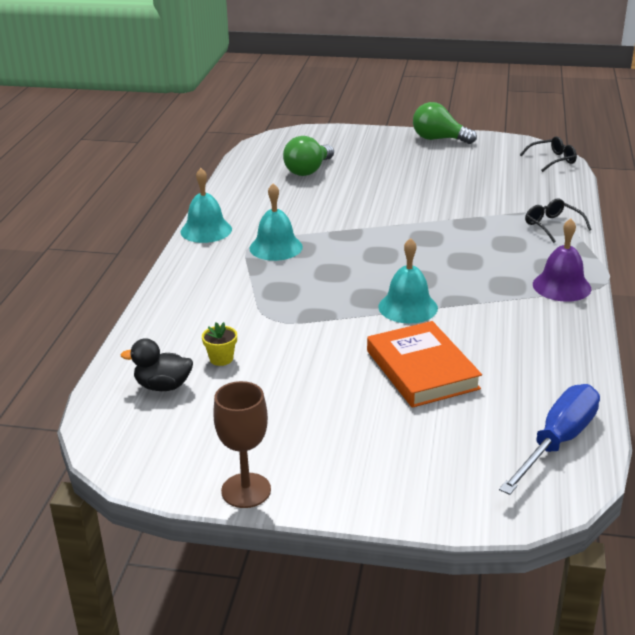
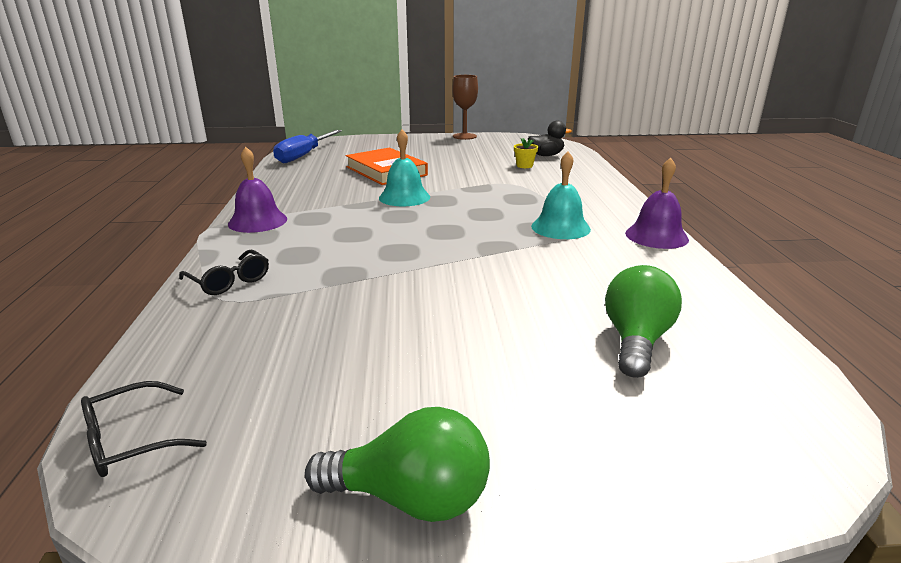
camera: 165 degrees right, 5 degrees down
turquoise bell [180,168,232,243] -> purple bell [625,158,689,249]

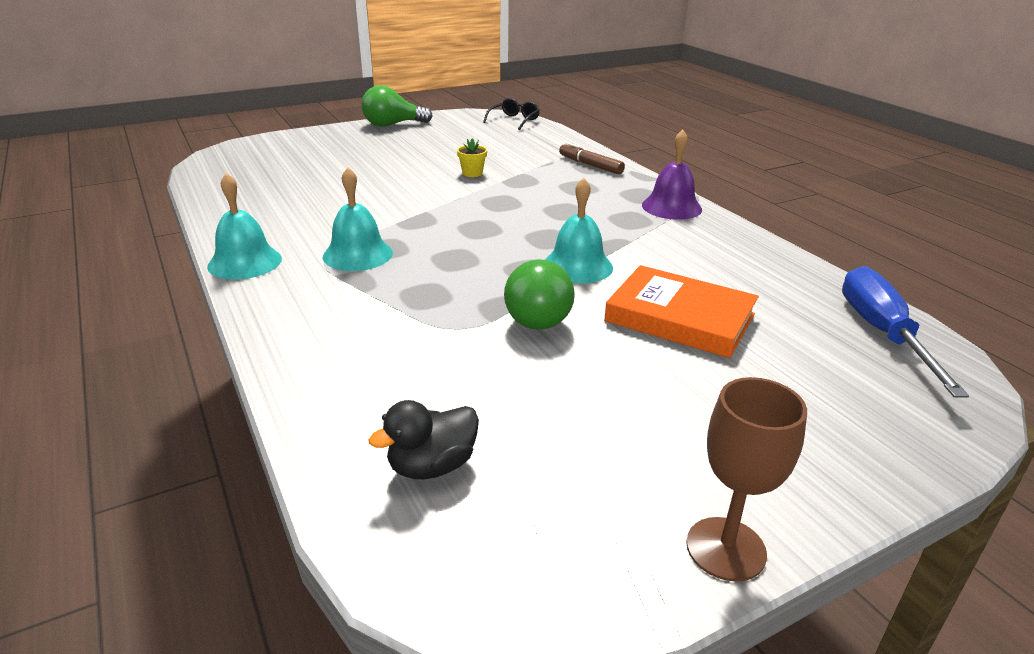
camera: 155 degrees right, 5 degrees up
black glasses [179,249,269,295] -> brown marker [559,142,625,174]
yellow flower pot [514,138,538,168] -> yellow flower pot moved to [457,138,487,177]
green light bulb [605,265,682,378] -> green light bulb moved to [504,259,575,330]
purple bell [625,158,689,249] -> turquoise bell [207,173,282,280]

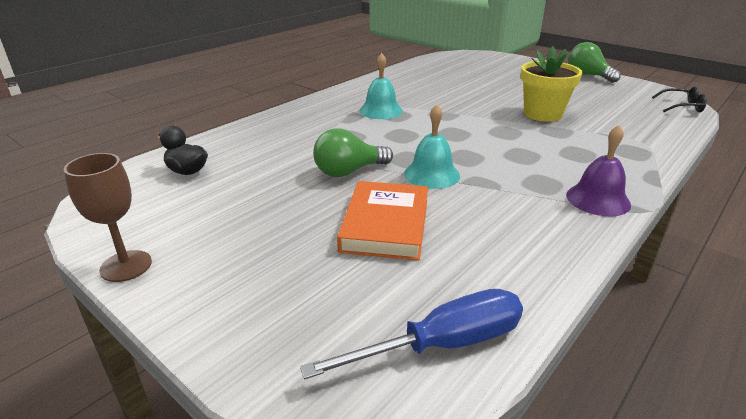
camera: 70 degrees right, 0 degrees up
turquoise bell [207,173,282,280] -> none
yellow flower pot [457,138,487,177] -> yellow flower pot [521,46,583,122], size x2.29
brown marker [559,142,625,174] -> none

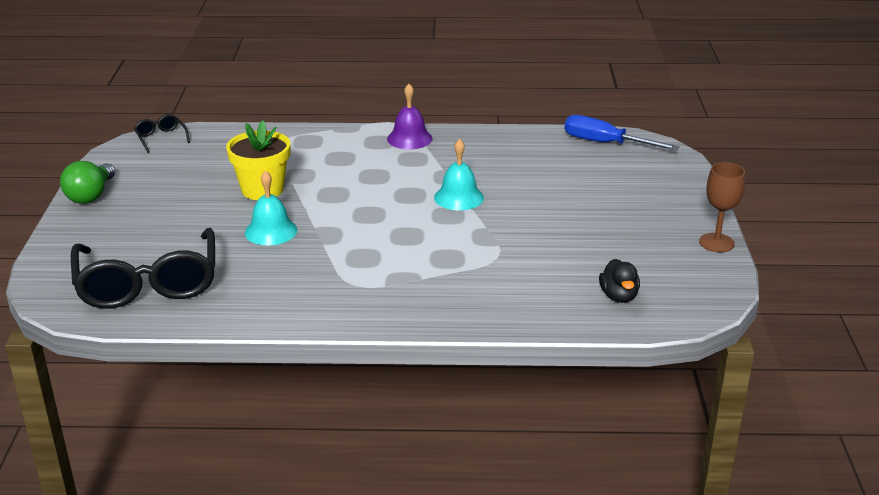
camera: 130 degrees left, 0 degrees up
green light bulb [313,128,393,177] -> none
orange book [337,181,428,260] -> none
turquoise bell [359,53,403,119] -> turquoise bell moved to [245,170,297,245]
none -> black glasses [71,228,215,309]

